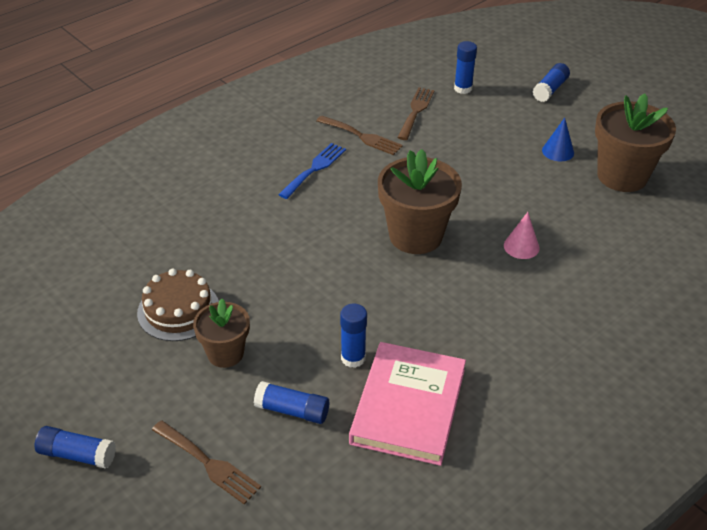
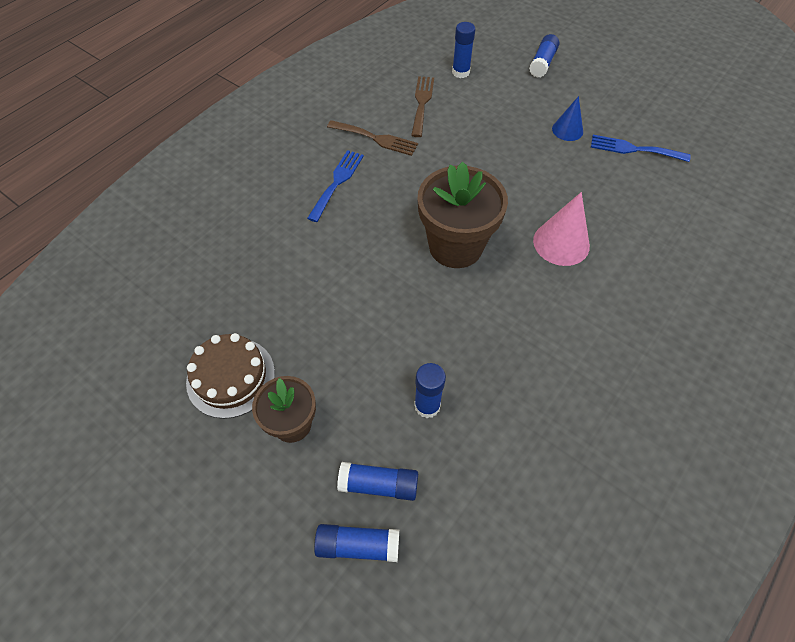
camera: 10 degrees left, 15 degrees up
blue glue stick [35,426,116,469] -> blue glue stick moved to [314,524,399,562]
brown fork [152,420,261,504] -> none
pink book [349,342,466,466] -> none
pink cone [504,212,540,259] -> pink cone [533,192,590,266], size x1.57
brown flower pot [595,93,676,192] -> blue fork [591,135,691,162]

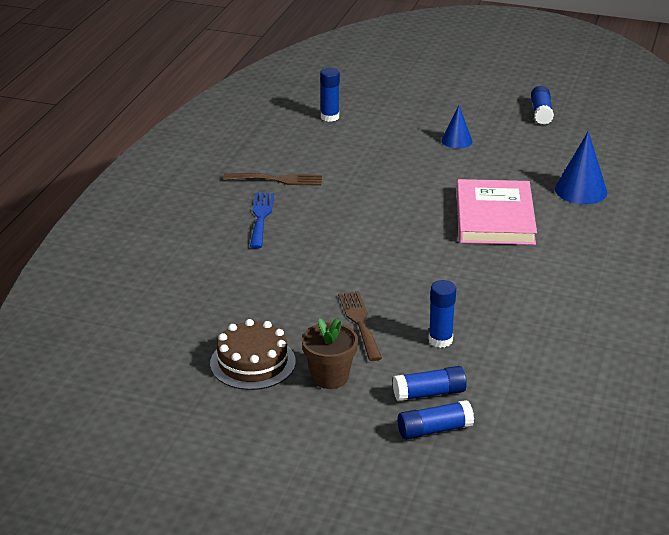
camera: 20 degrees left, 25 degrees down
brown fork [411,76,434,137] -> brown fork moved to [338,291,382,361]
brown flower pot [418,161,508,268] -> none
blue glue stick [529,34,559,78] -> blue glue stick moved to [531,86,554,125]
pink cone [533,192,590,266] -> pink book [456,179,537,245]
blue fork [591,135,691,162] -> none
none -> blue cone [555,131,607,204]

